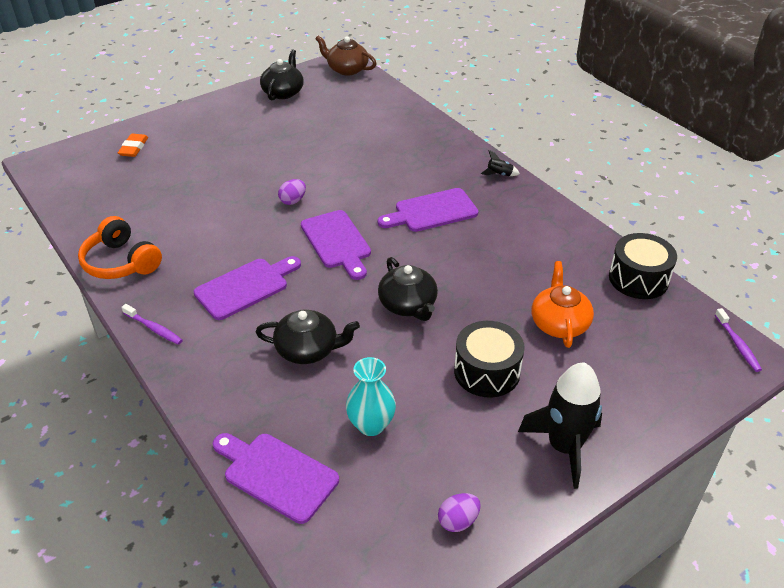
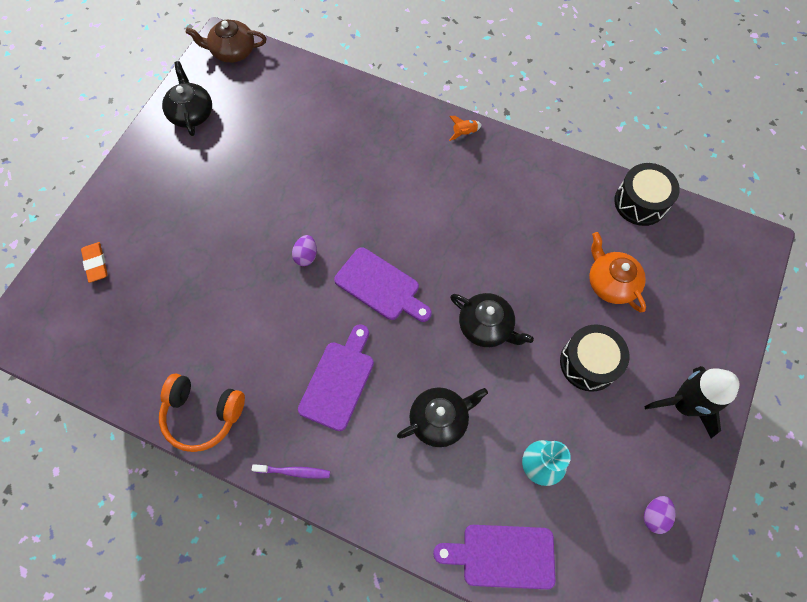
camera: 30 degrees left, 25 degrees up
purple cutting board [378,188,478,232] -> none
black rocket [481,150,520,176] -> orange rocket [449,116,482,141]
purple toothbrush [715,308,762,372] -> none

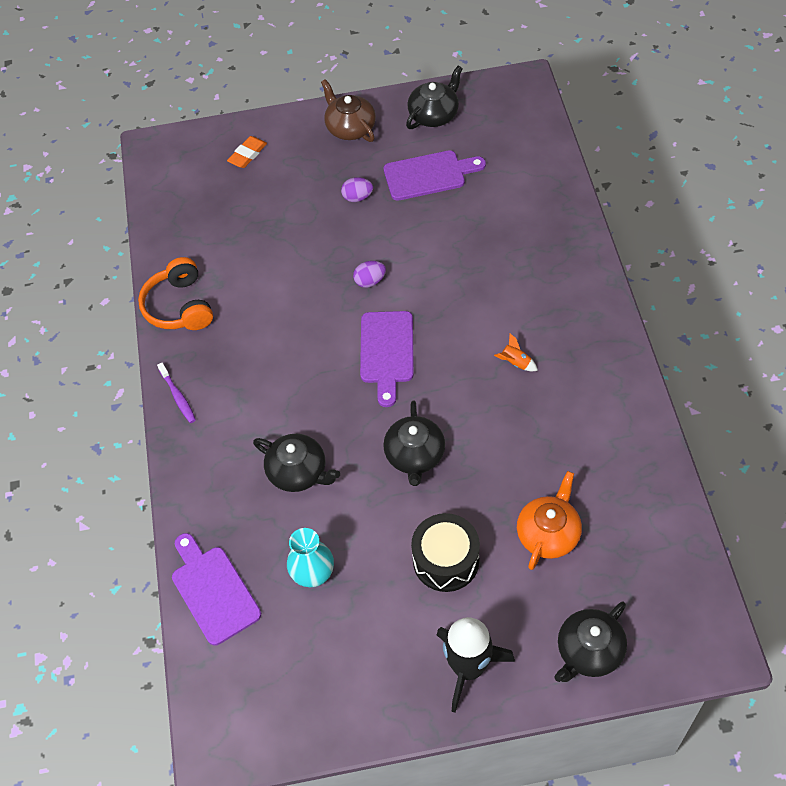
camera: 60 degrees right, 10 degrees down
brown teapot [186,20,267,63] -> brown teapot moved to [321,79,376,142]
purple cutting board [298,324,374,431] -> purple cutting board moved to [384,150,486,201]
orange rocket [449,116,482,141] -> orange rocket moved to [494,334,538,371]
black drum [614,163,680,226] -> none
purple egg [644,496,675,534] -> purple egg moved to [341,177,373,202]
none -> black teapot [554,601,627,682]

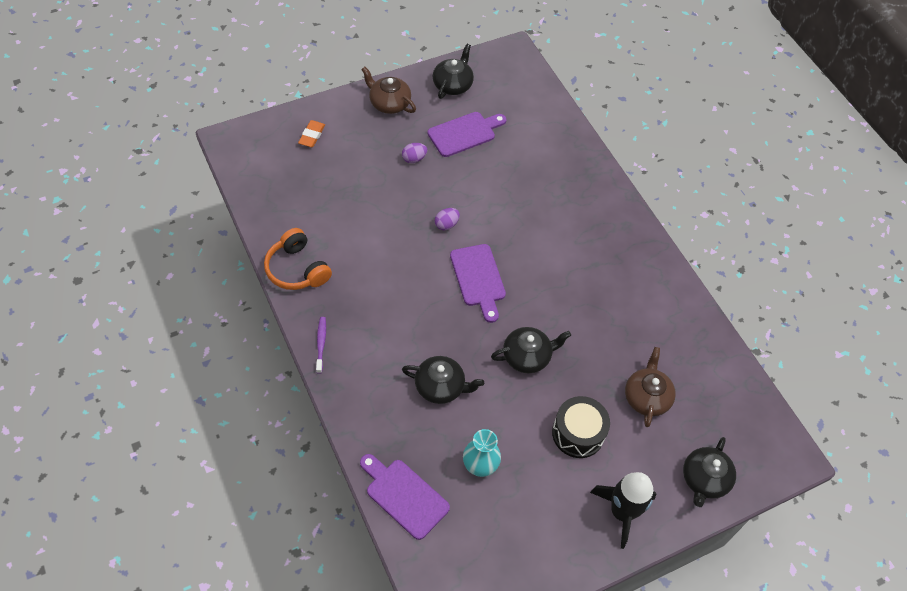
camera: 25 degrees left, 0 degrees up
purple toothbrush [157,362,196,423] -> purple toothbrush turned 135 degrees counterclockwise [316,317,326,374]
black teapot [383,401,445,486] -> black teapot turned 90 degrees counterclockwise [491,327,571,373]
orange rocket [494,334,538,371] -> none
orange teapot [517,471,582,570] -> brown teapot [625,347,676,427]

